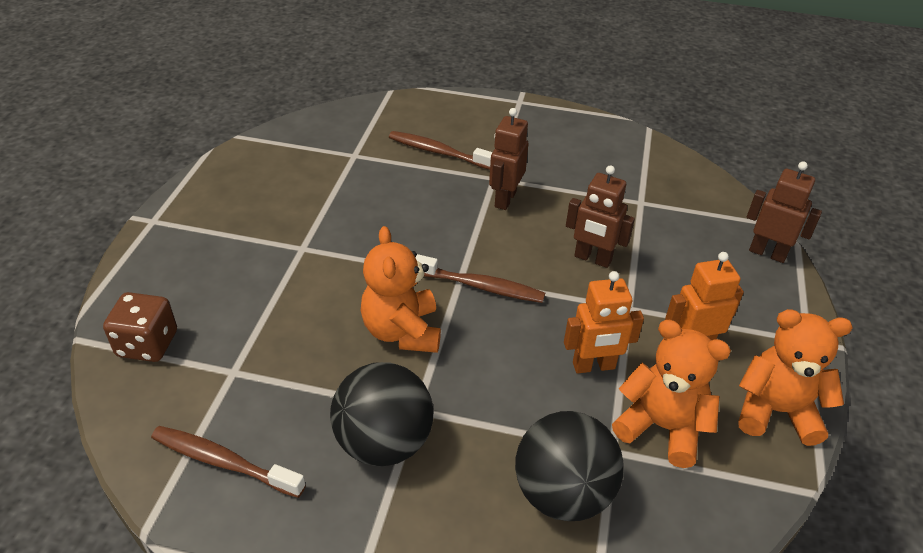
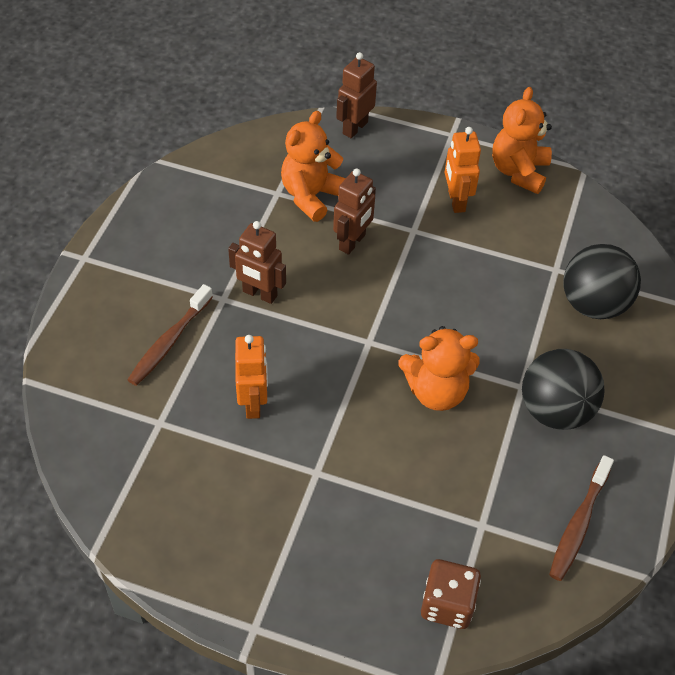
camera: 85 degrees left, 10 degrees up
brown toothbrush [415,254,545,303] -> none
orange robot [564,271,644,374] -> orange robot moved to [235,335,268,419]
orange teddy bear [612,320,731,468] -> orange teddy bear moved to [281,111,346,222]

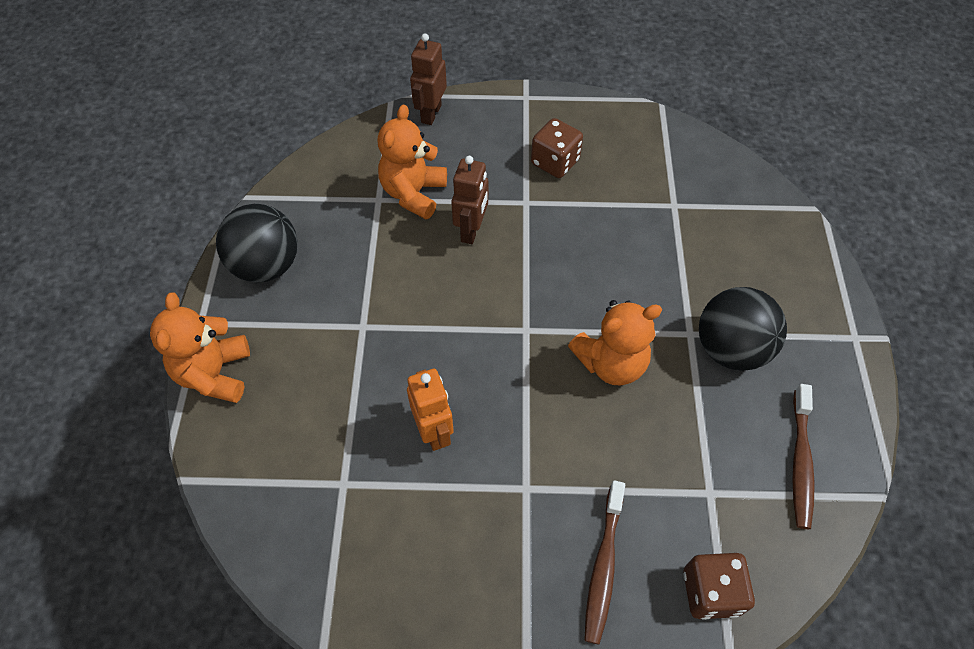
camera: 15 degrees left, 5 degrees up
brown toothbrush [127,284,213,386] -> brown toothbrush moved to [584,480,625,645]
brown robot [228,221,286,304] -> none
orange robot [444,127,481,213] -> brown dice [531,118,583,178]
orange teddy bear [492,87,552,194] -> orange teddy bear moved to [150,293,250,403]
black ball [563,244,641,319] -> black ball moved to [216,204,298,283]

